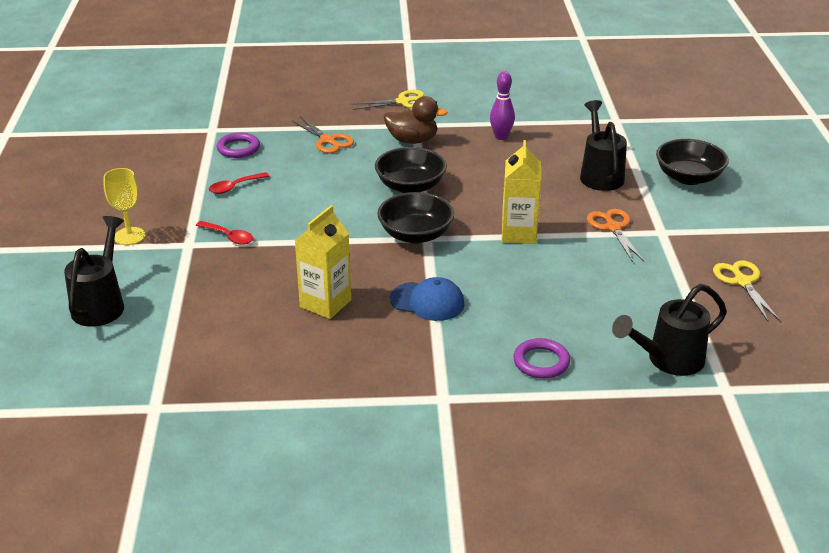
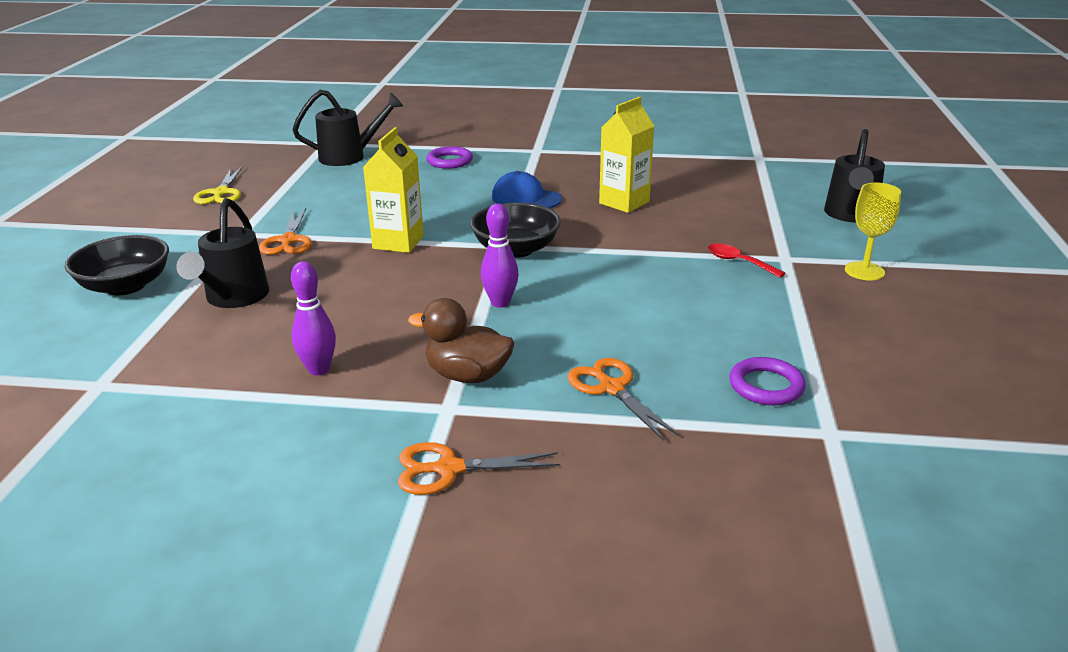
camera: 170 degrees left, 5 degrees down
red spoon [209,172,270,194] -> none
yellow scissors [351,90,424,110] -> orange scissors [398,442,560,495]
black bowl [375,147,447,193] -> purple bowling pin [481,204,519,308]

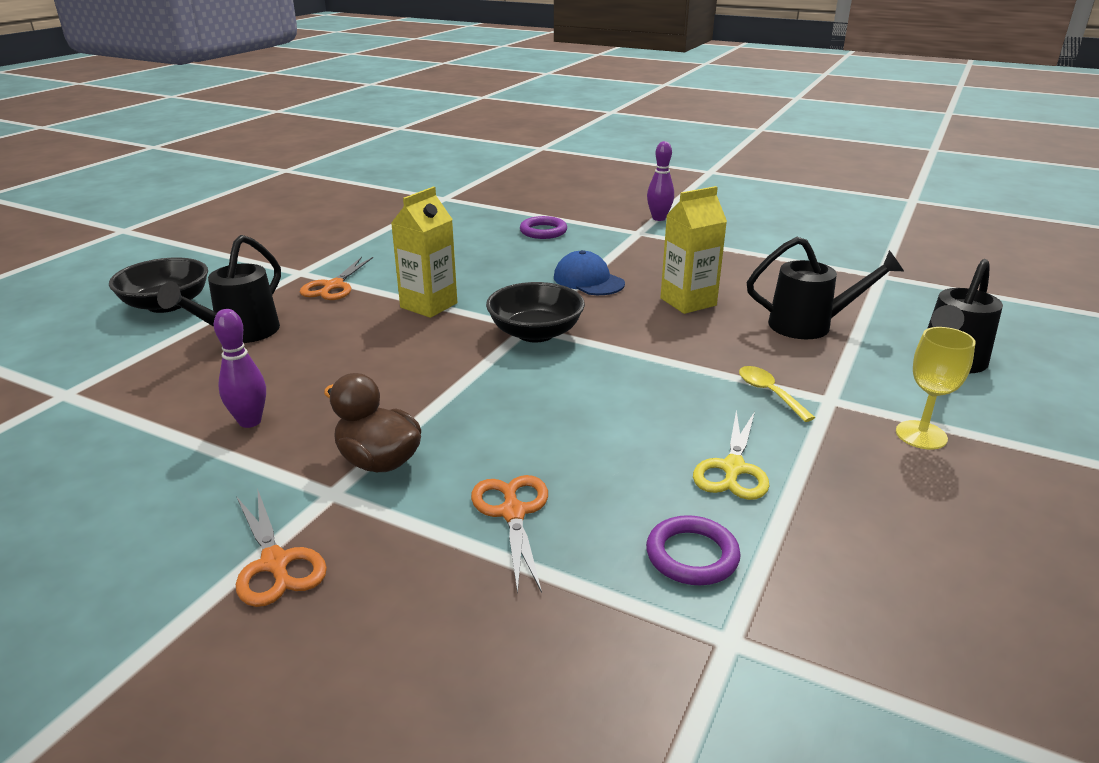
camera: 20 degrees right, 0 degrees up
yellow scissors [193,167,242,204] -> yellow scissors moved to [693,410,769,500]
black watering can [292,90,403,166] -> black watering can moved to [747,237,904,339]
orange scissors [398,442,560,495] -> orange scissors turned 135 degrees counterclockwise [236,488,327,607]
purple bowling pin [481,204,519,308] -> purple bowling pin moved to [647,141,674,221]
red spoon [708,243,785,278] -> yellow spoon [739,366,815,422]

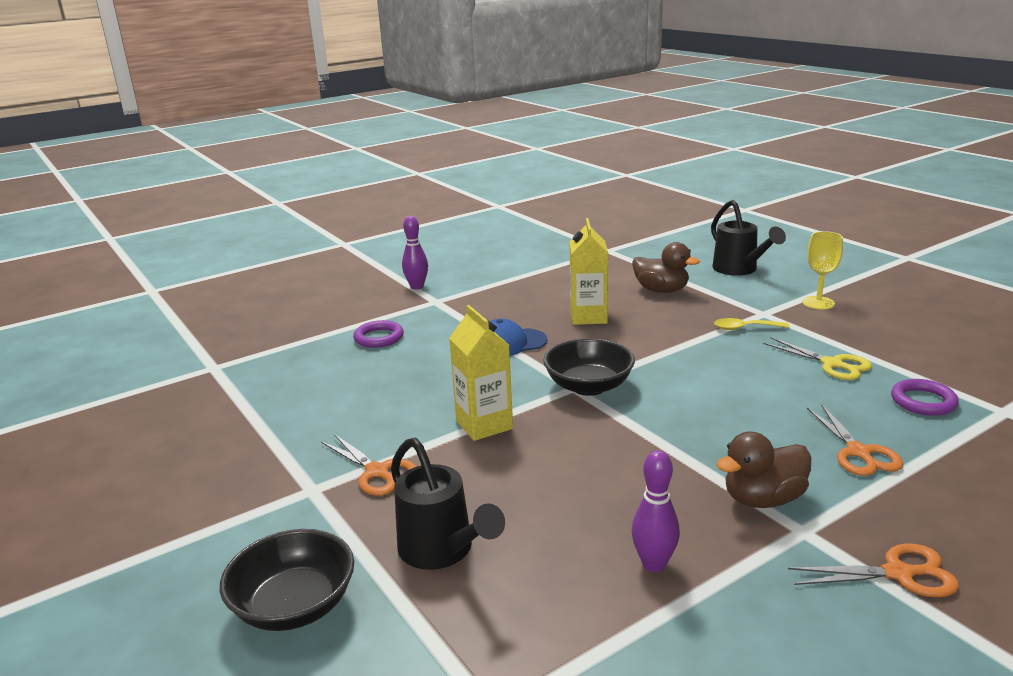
camera: 60 degrees left, 5 degrees down
orange scissors [471,475,548,594] -> orange scissors turned 120 degrees counterclockwise [807,404,903,476]
black watering can [747,237,904,339] -> brown duck [632,242,700,293]

